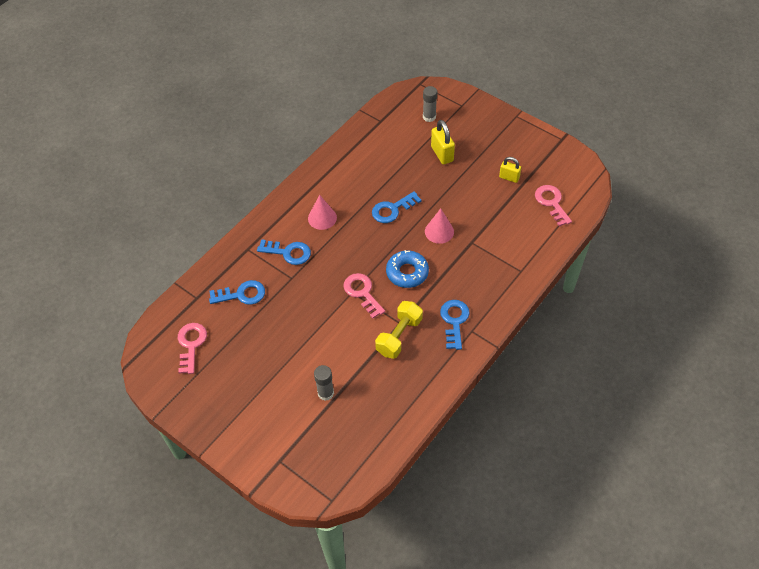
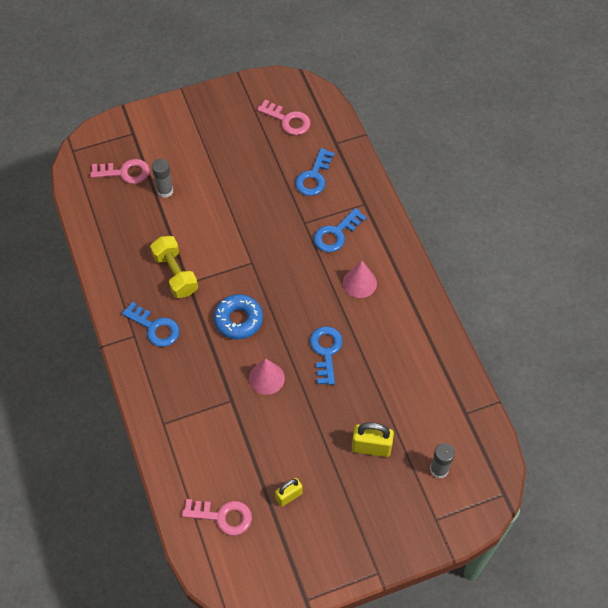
camera: 120 degrees right, 5 degrees up
pink key [344,273,385,319] -> pink key moved to [90,159,150,184]

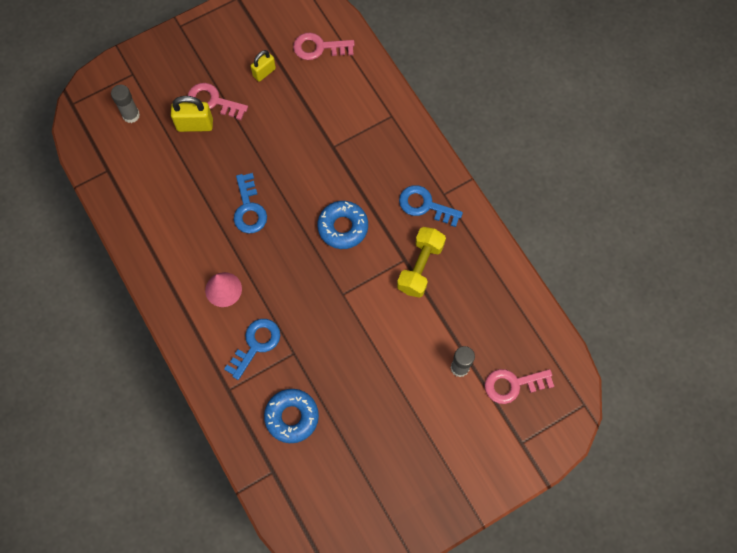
camera: 170 degrees right, 10 degrees up
yellow dumbbell [150,236,198,298] -> yellow dumbbell turned 60 degrees clockwise [397,227,446,298]
pink cone [249,358,285,395] -> none
pink key [257,100,311,135] -> pink key moved to [188,83,248,120]
blue key [295,148,335,196] -> blue donut [264,389,319,443]

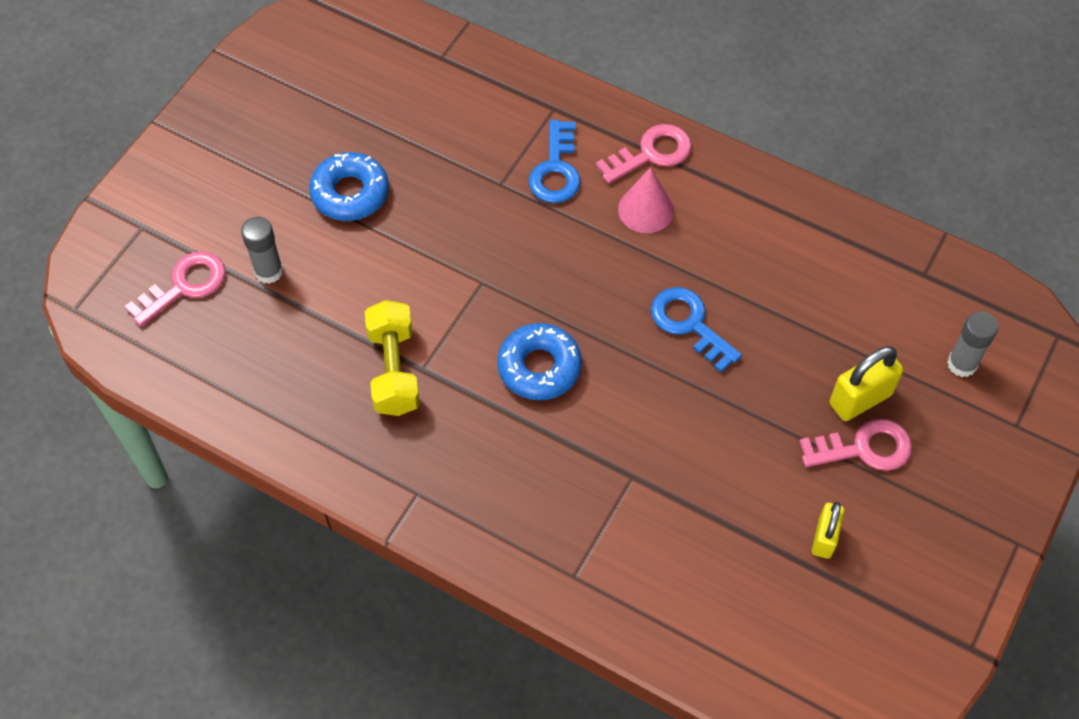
camera: 150 degrees right, 10 degrees down
blue donut [264,389,319,443] -> blue donut moved to [309,152,389,221]
pink key [293,33,355,60] -> pink key moved to [595,124,692,184]
blue key [399,185,463,227] -> none

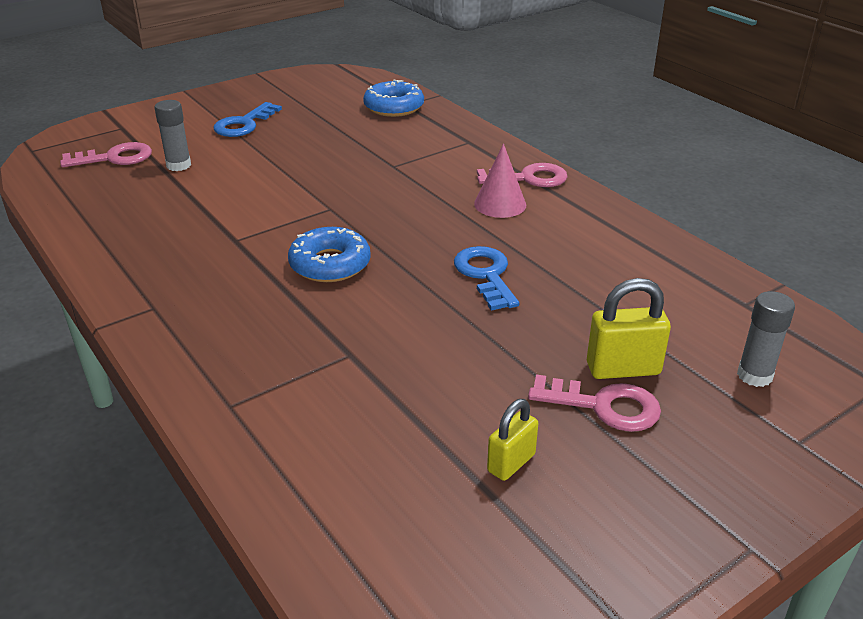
camera: 25 degrees right, 25 degrees down
blue donut [309,152,389,221] -> blue donut moved to [363,80,424,117]
yellow dumbbell [365,300,420,416] -> none
blue key [529,120,580,203] -> blue key moved to [214,102,282,137]

